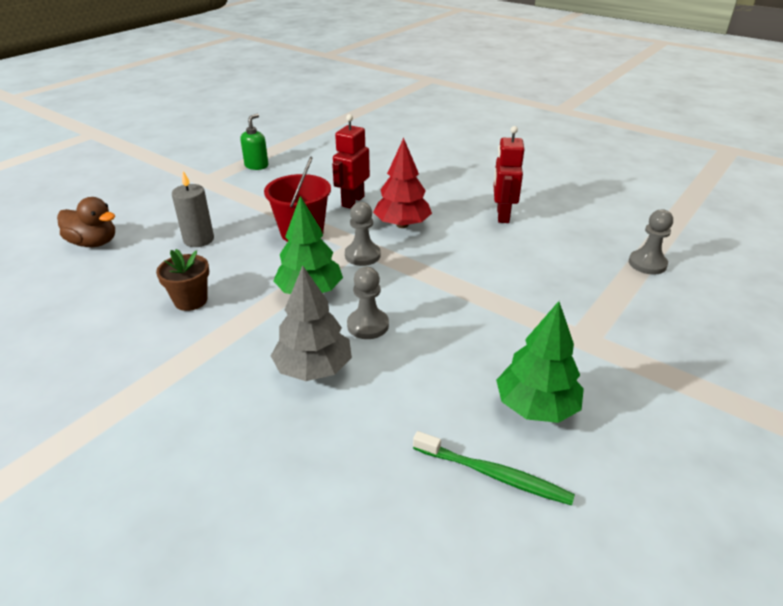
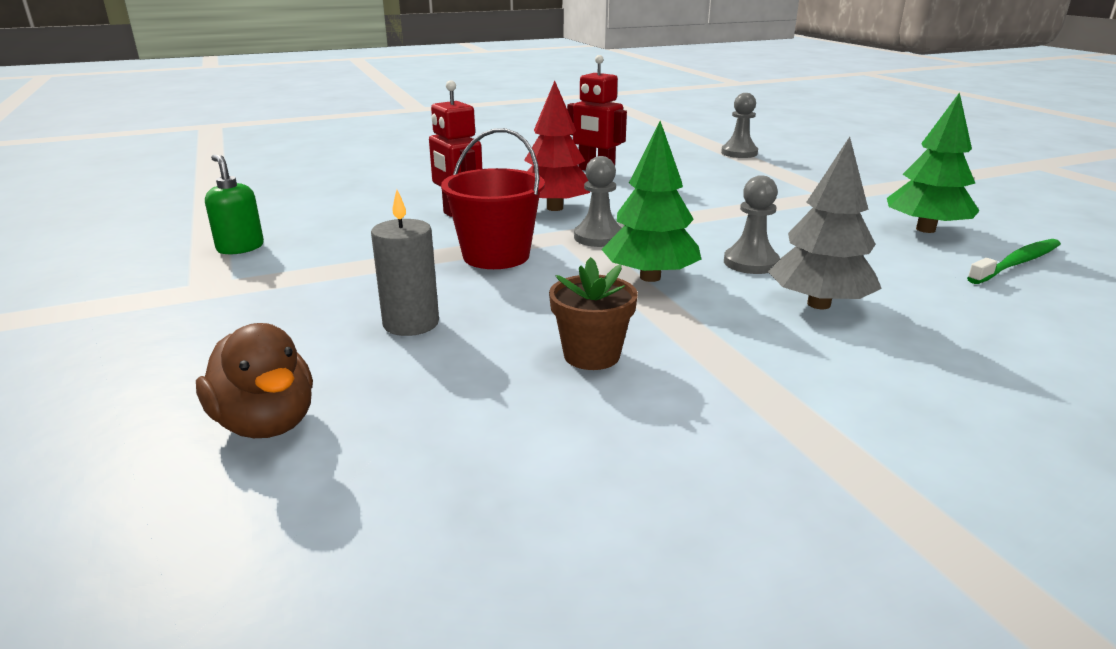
camera: 60 degrees left, 10 degrees down
brown duck [57,197,115,247] -> brown duck turned 90 degrees clockwise [196,323,313,438]

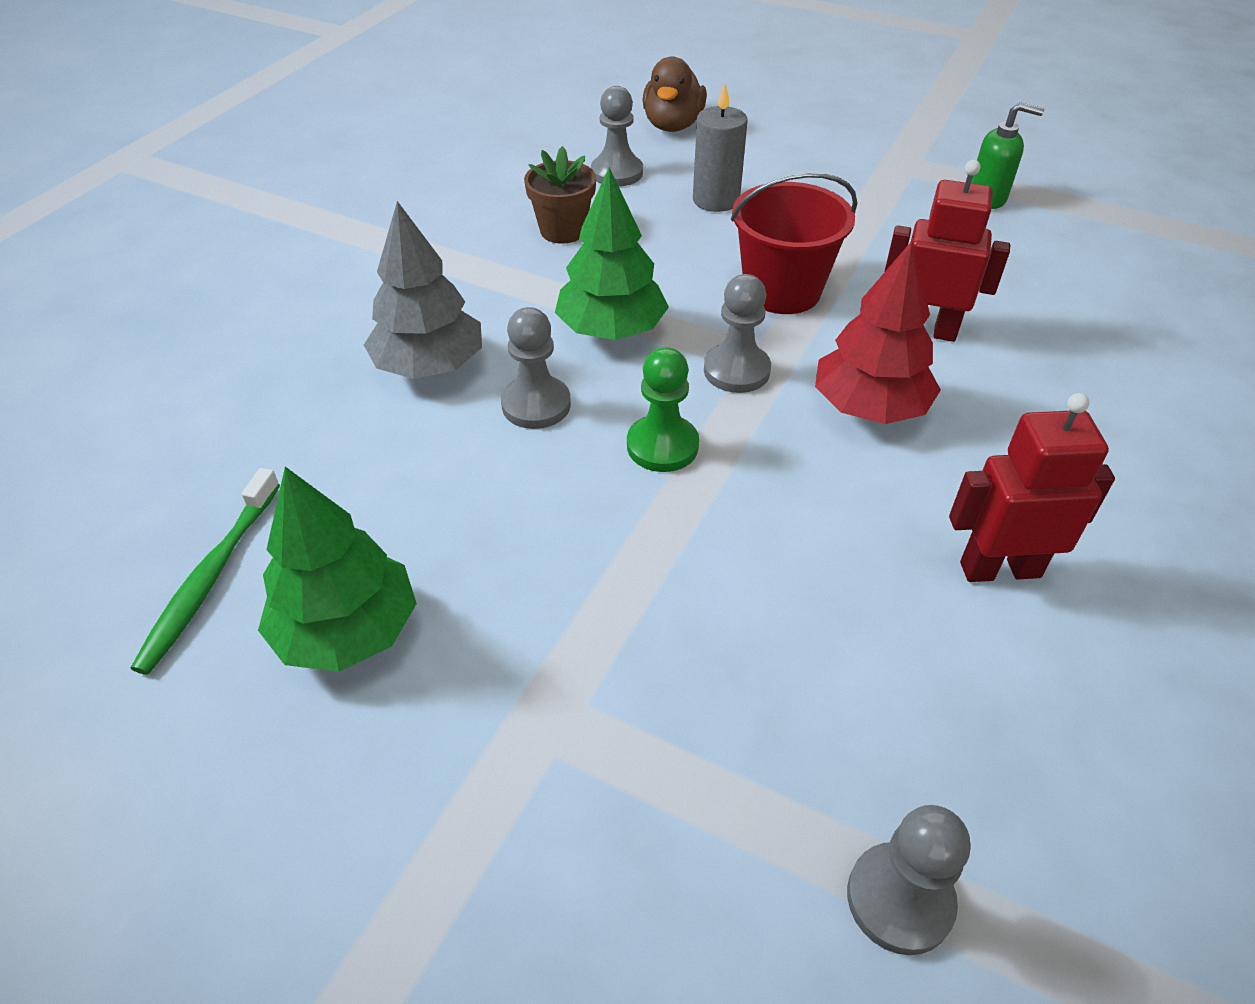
camera: 140 degrees right, 20 degrees up
brown duck [196,323,313,438] -> brown duck turned 90 degrees counterclockwise [642,56,707,132]
none -> grey pawn [591,86,643,186]
none -> green pawn [627,347,699,472]

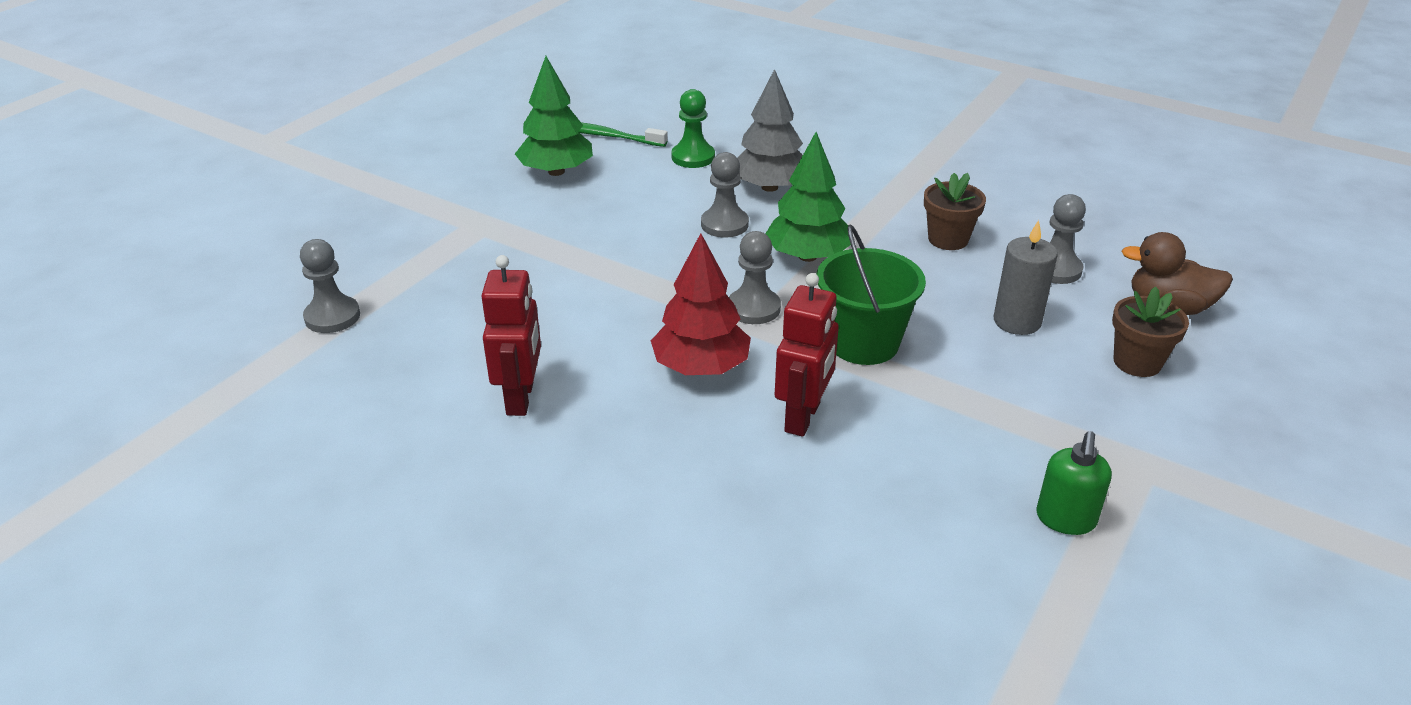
camera: 95 degrees right, 10 degrees down
green pawn [627,347,699,472] -> green pawn moved to [671,89,715,168]
red bucket [731,173,857,314] -> green bucket [816,224,926,365]
none -> brown flower pot [1112,286,1189,377]

